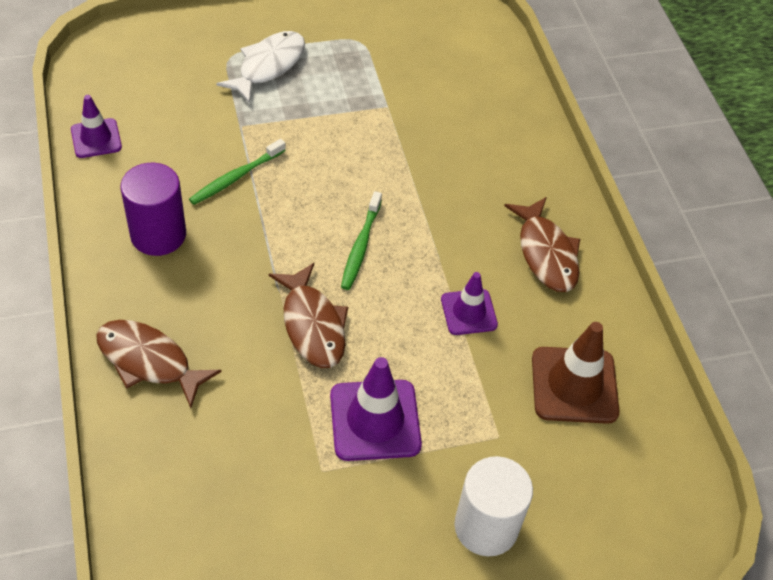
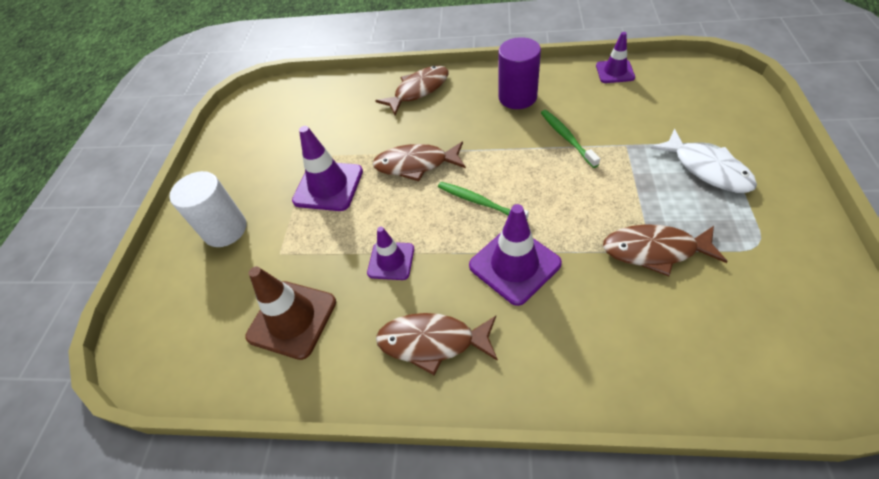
camera: 120 degrees right, 0 degrees up
none -> purple traffic cone [469,204,562,306]
none -> brown fish [603,224,728,276]

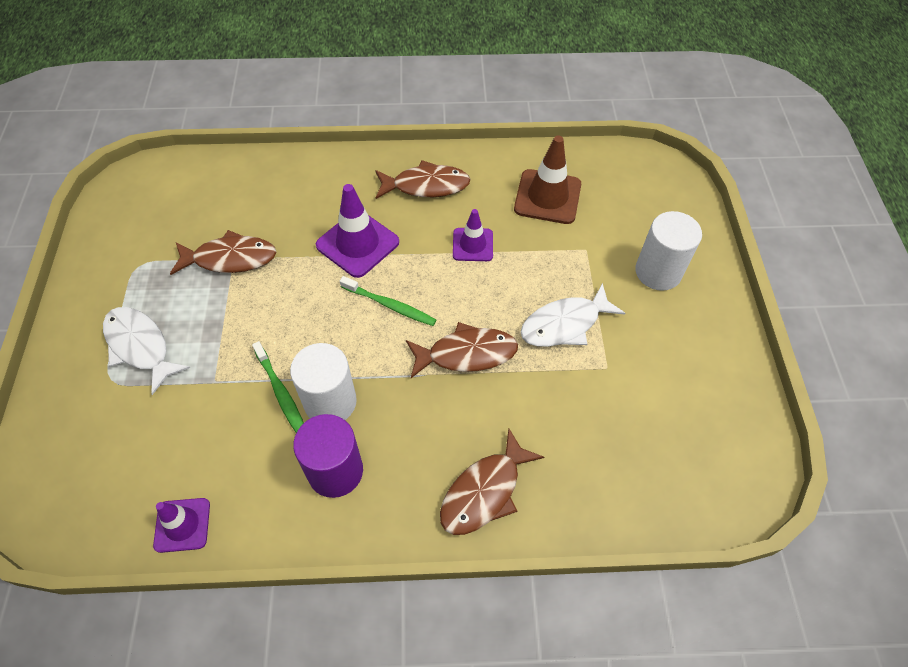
camera: 165 degrees right, 5 degrees up
purple traffic cone [292,126,363,211] -> white fish [521,283,625,347]
none -> white cylinder [290,343,357,420]

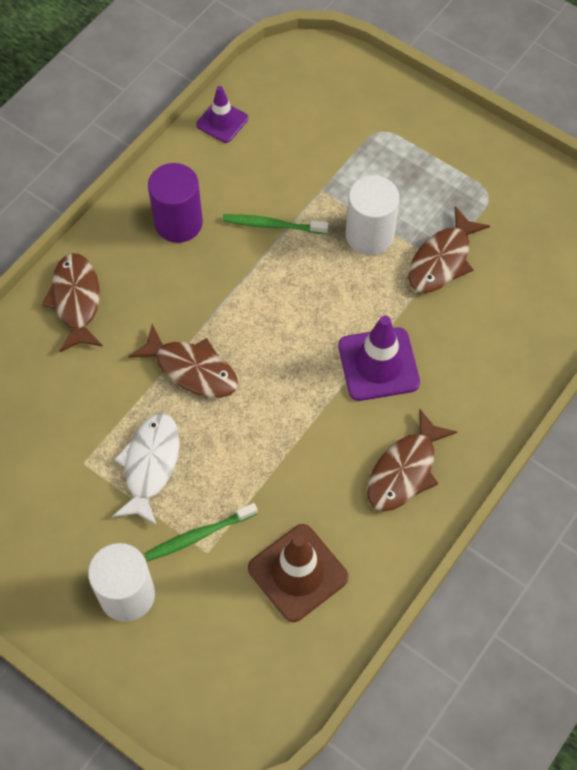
camera: 130 degrees right, 5 degrees up
white fish [103,307,190,395] -> none
white cylinder [290,343,357,420] -> white cylinder moved to [346,175,399,255]
green toothbrush [340,276,436,326] -> green toothbrush moved to [144,503,258,561]
brown fish [406,322,518,378] -> brown fish turned 90 degrees counterclockwise [128,324,238,398]
purple traffic cone [453,209,493,261] -> none

